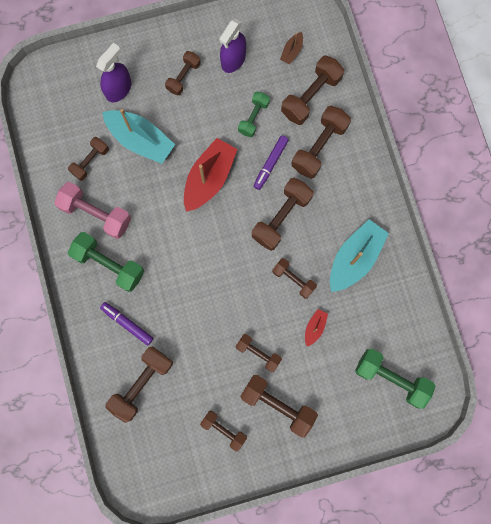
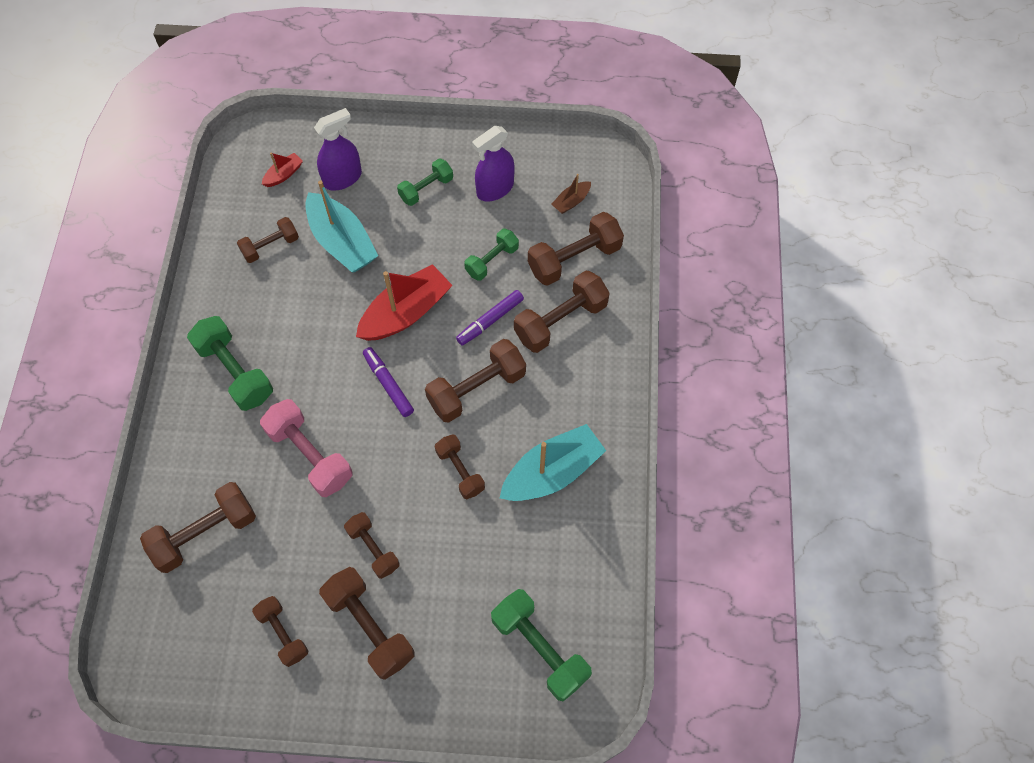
camera: 20 degrees right, 15 degrees down
pink dumbbell [54,182,131,239] -> pink dumbbell moved to [260,399,352,497]
purple marker [100,302,154,346] -> purple marker moved to [363,347,414,417]
brown dumbbell [165,51,201,95] -> green dumbbell [397,159,453,206]
red boat [305,309,328,346] -> red boat moved to [262,152,303,187]

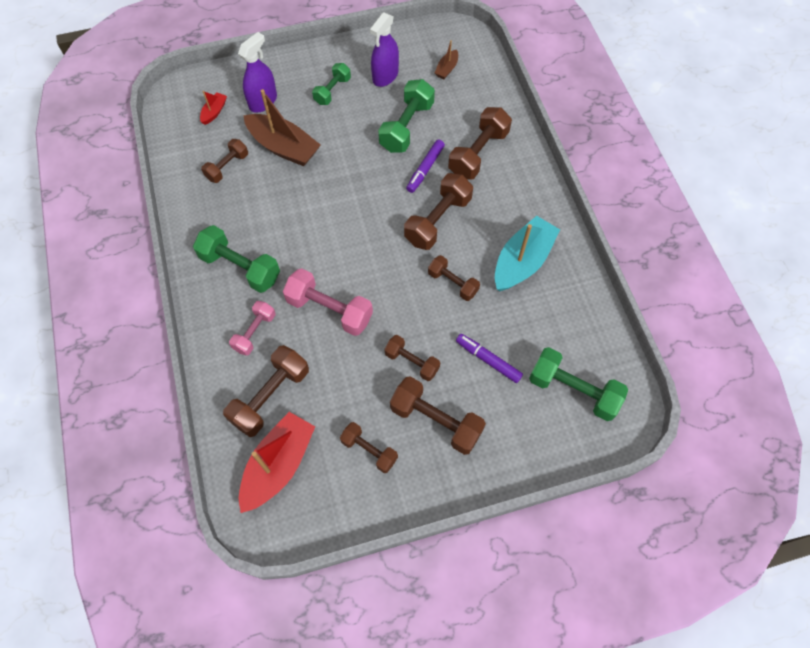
camera: 20 degrees left, 0 degrees up
turquoise boat [305,180,378,273] -> brown boat [243,89,321,166]
red boat [356,264,453,341] -> red boat moved to [239,412,315,513]
purple marker [363,347,414,417] -> purple marker moved to [456,334,523,383]
green dumbbell [464,229,519,281] -> green dumbbell [378,79,435,153], size x1.61
brown dumbbell [528,212,624,286] -> none
none -> pink dumbbell [229,301,276,356]

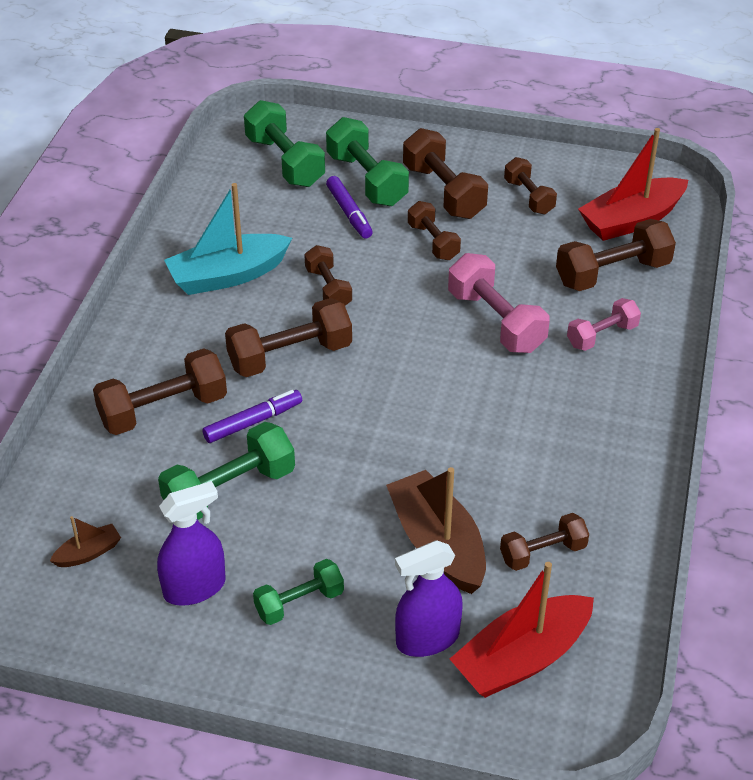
camera: 150 degrees left, 20 degrees down
green dumbbell [193,225,280,293] -> green dumbbell moved to [326,117,409,206]
red boat [200,91,227,125] -> red boat [450,562,594,698], size x2.13

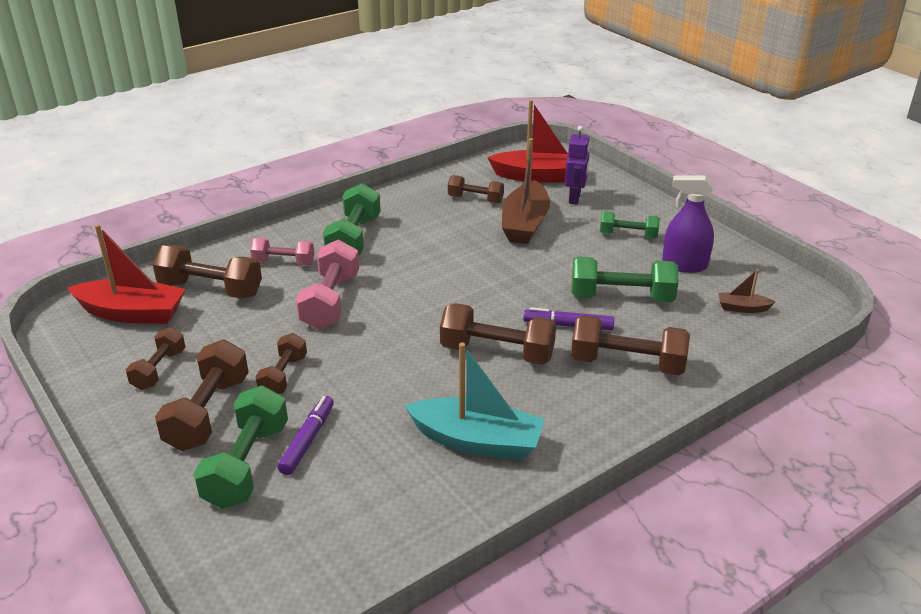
camera: 140 degrees left, 10 degrees down
green dumbbell [244,100,325,187] -> green dumbbell moved to [323,183,381,255]
brown dumbbell [304,245,352,305] -> none
purple spray bottle [395,540,463,657] -> purple robot [565,126,590,204]

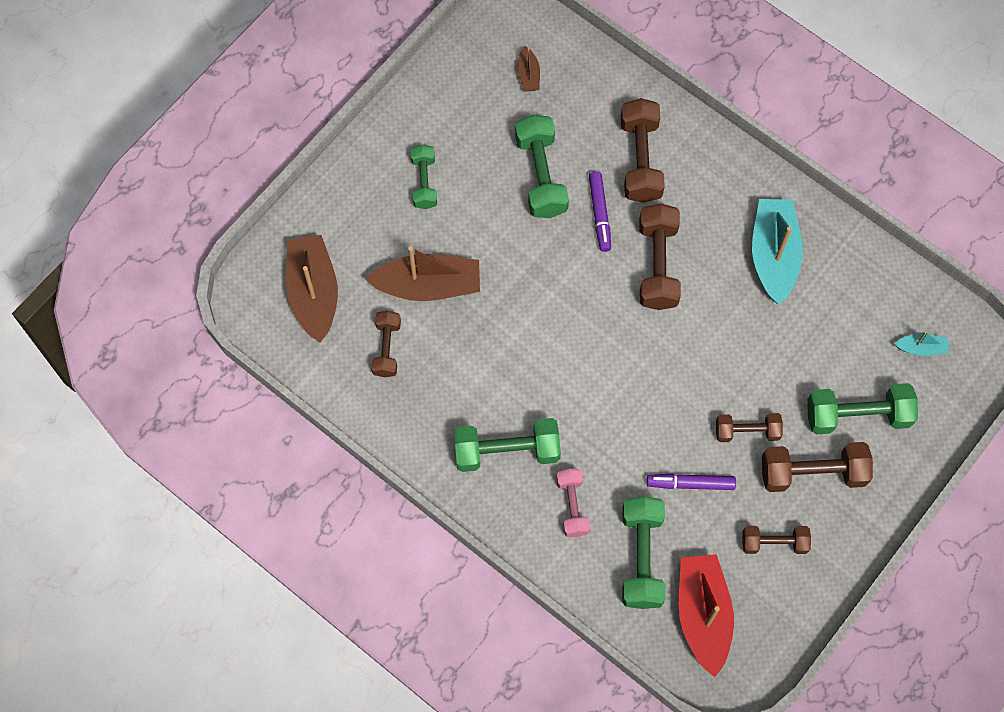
camera: 105 degrees left, 35 degrees up
brown dumbbell [152,245,262,299] -> green dumbbell [622,496,666,609]
purple marker [277,396,334,475] -> purple marker moved to [647,474,736,490]
pink dumbbell [296,239,359,330] -> none
red boat [487,100,568,183] -> brown boat [286,235,338,343]
purple robot [565,126,590,204] -> none
purple spray bottle [662,176,714,273] -> none
none -> turquoise boat [894,331,949,356]

